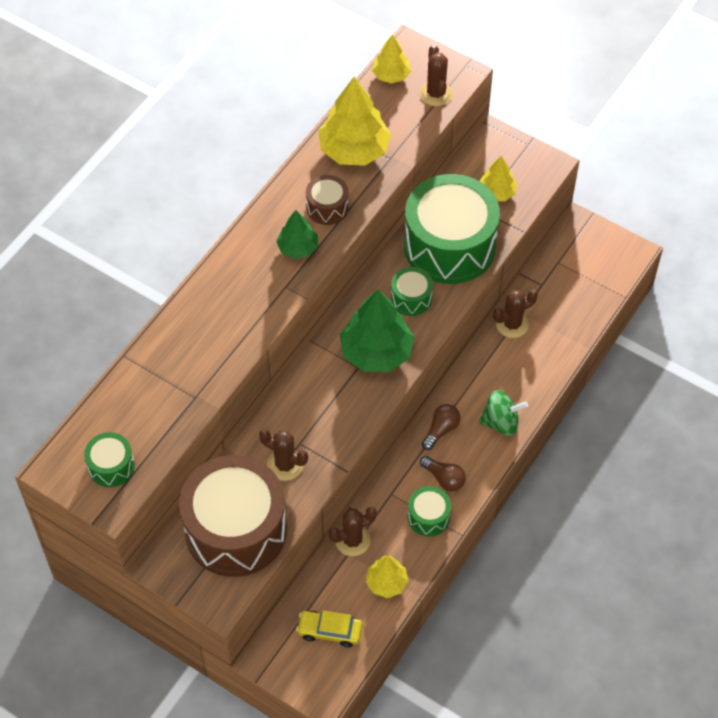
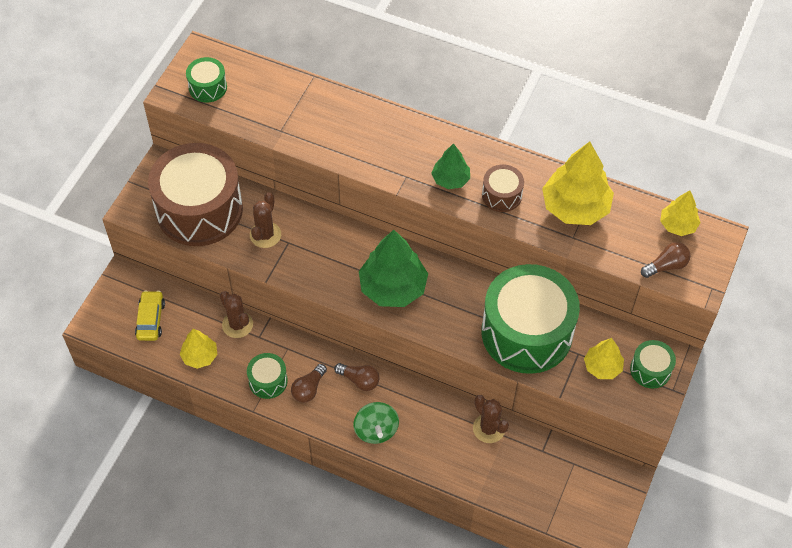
camera: 80 degrees right, 0 degrees up
green drum [391,267,433,316] -> green drum moved to [630,340,676,388]
brown cactus [419,45,453,106] -> brown light bulb [641,242,690,278]

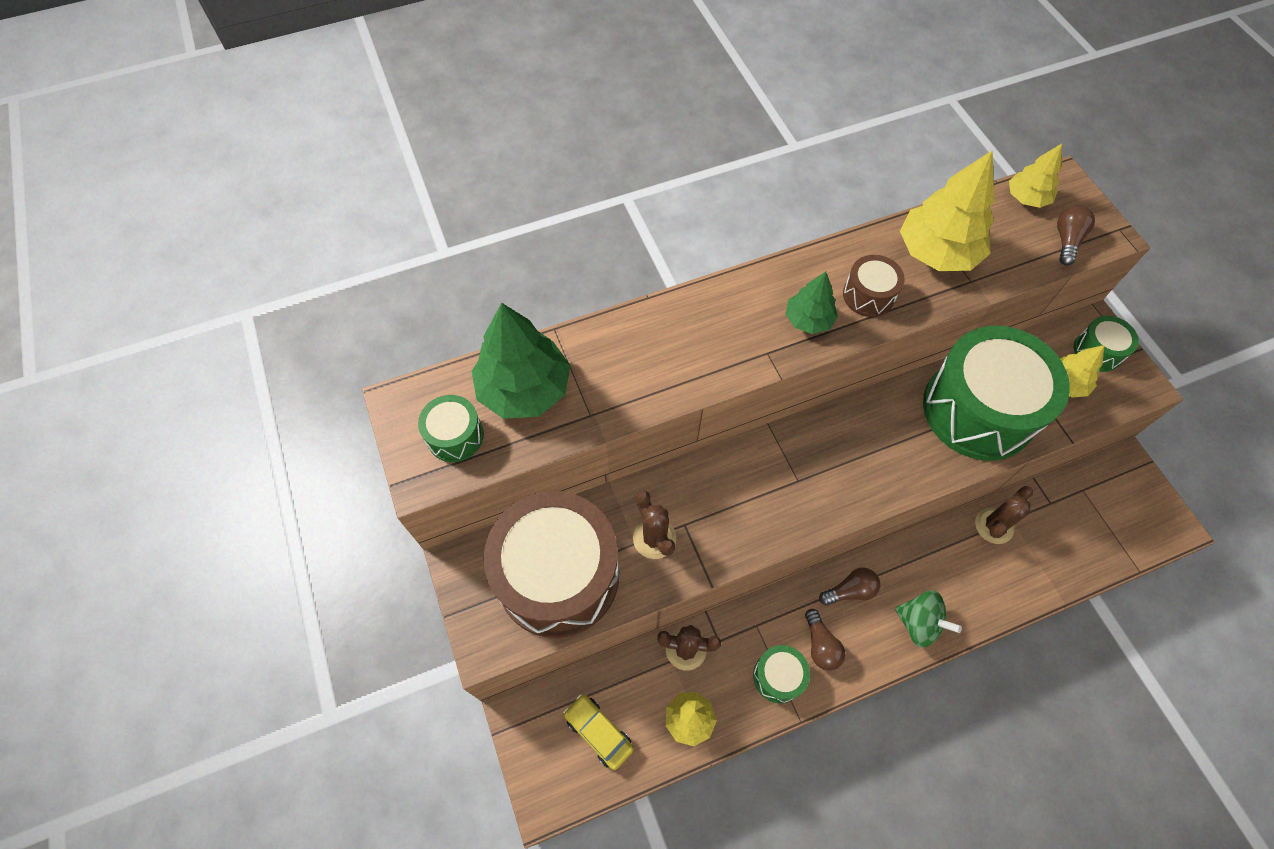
camera: 45 degrees left, 5 degrees up
green tree [359,230,428,307] -> green tree moved to [472,303,570,419]
brown cactus [473,395,509,443] -> brown cactus turned 60 degrees counterclockwise [975,486,1033,544]

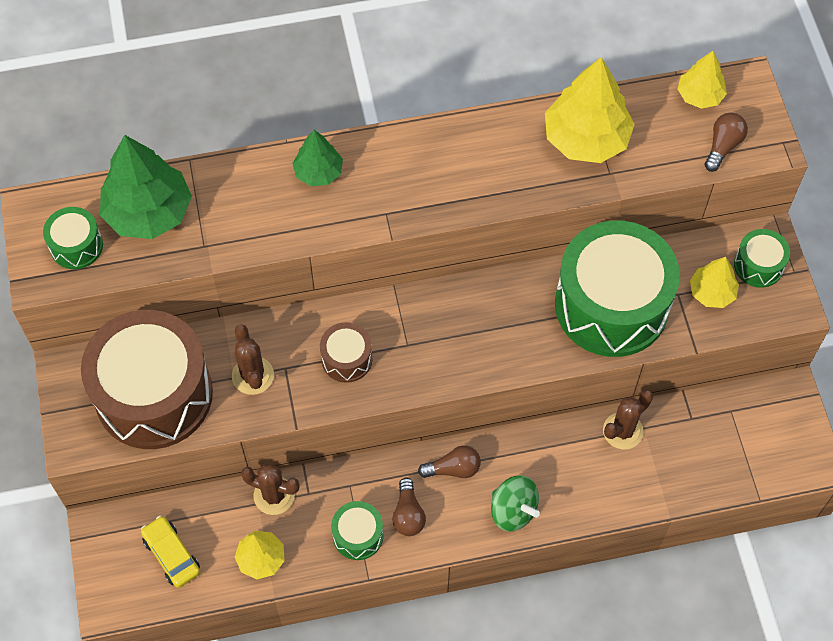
camera: 10 degrees right, 0 degrees up
green tree [786,271,838,334] -> green tree moved to [292,130,343,186]
brown drum [843,255,905,317] -> brown drum moved to [320,322,373,383]

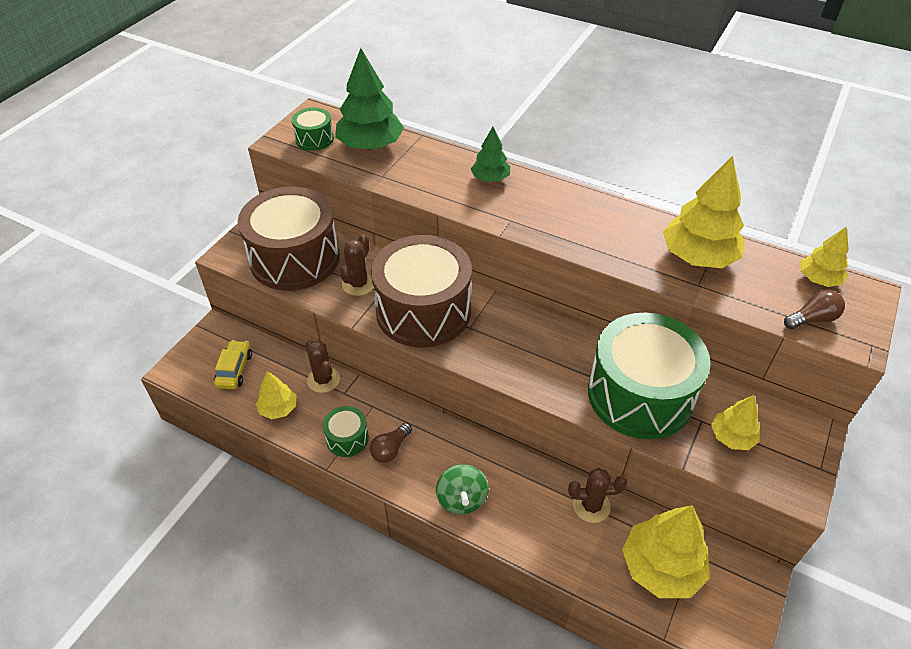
camera: 40 degrees right, 15 degrees down
brown drum [320,322,373,383] -> brown drum [371,235,472,348], size x2.27
brown light bulb [418,445,481,478] -> none
green drum [734,229,790,288] -> none
none -> yellow tree [622,505,709,598]

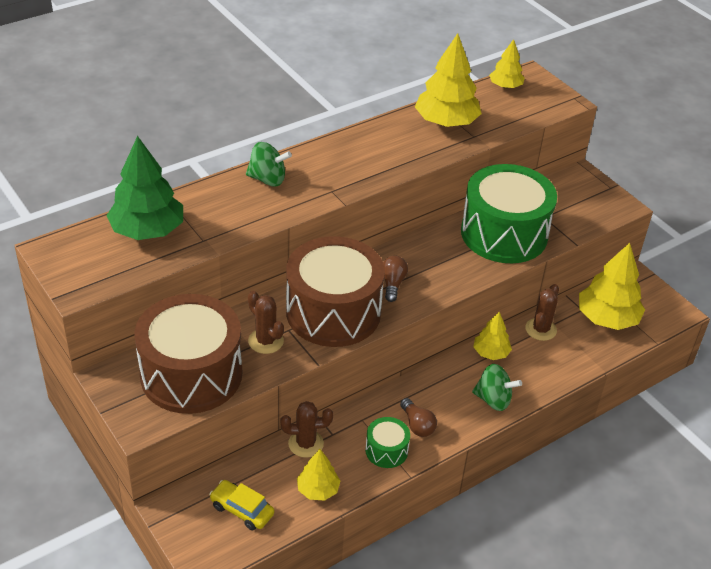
camera: 65 degrees left, 5 degrees down
green drum [291,107,334,151] -> none
green tree [471,127,510,182] -> green spinning top [246,142,292,187]
yellow tree [711,395,760,450] -> yellow tree moved to [473,312,512,360]
brown light bulb [784,289,845,329] -> brown light bulb moved to [383,255,408,302]

